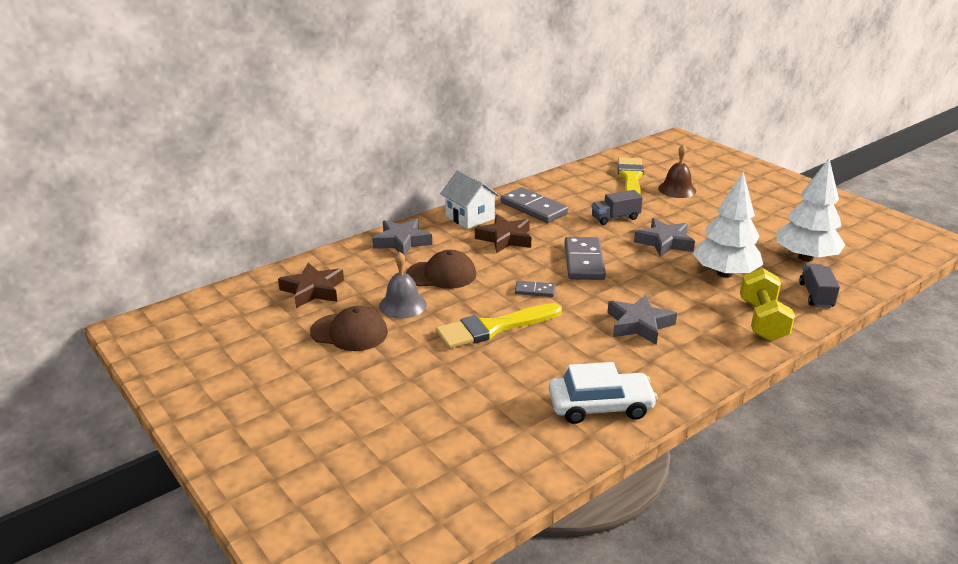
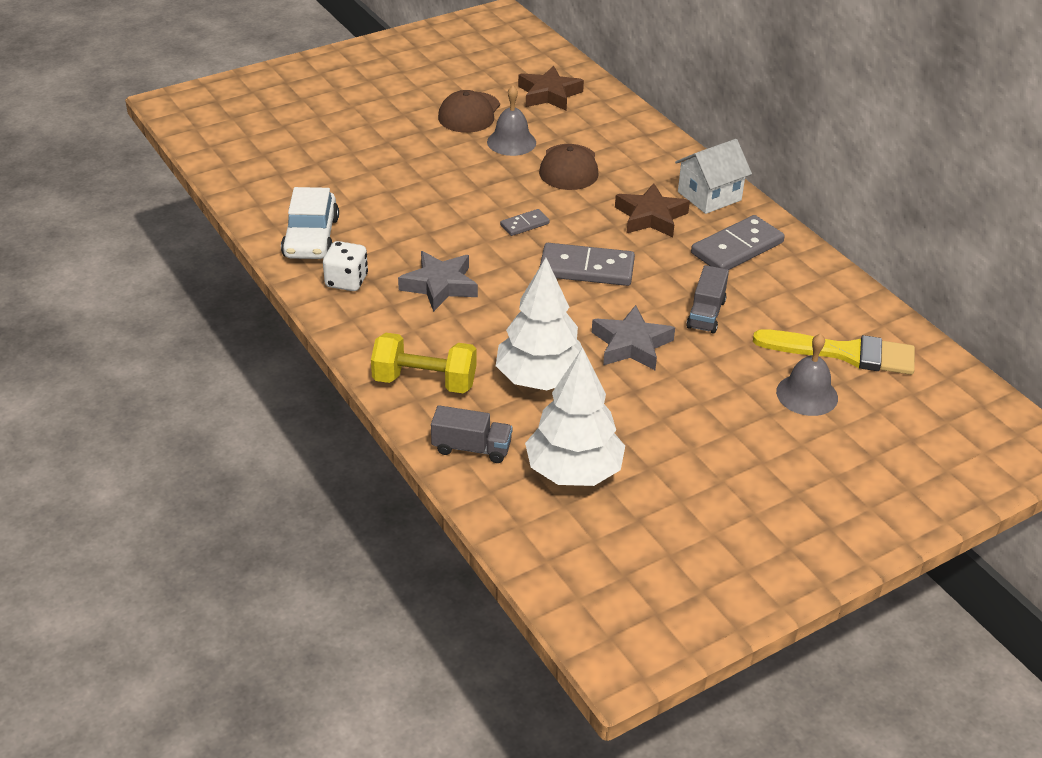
camera: 95 degrees right, 10 degrees up
grey star [372,218,432,256] -> none
yellow brush [436,303,562,349] -> none
grey domino [515,281,555,297] -> grey domino turned 45 degrees clockwise [500,209,550,236]
grey truck [591,190,643,225] -> grey truck turned 150 degrees counterclockwise [686,265,729,334]
brown bell [658,144,696,198] -> grey bell [776,333,838,416]
none -> white dice [323,241,368,291]

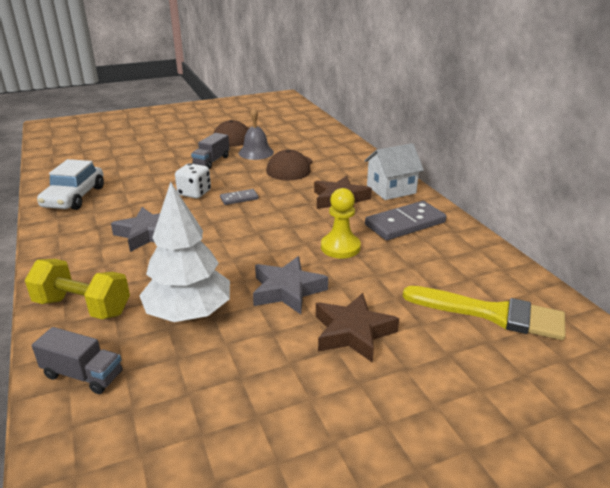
camera: 10 degrees right, 10 degrees down
white dice [323,241,368,291] -> white dice moved to [175,163,211,198]
brown star [518,65,584,111] -> brown star moved to [316,293,399,363]
white tree [525,347,625,486] -> none
grey domino [539,243,635,286] -> none
grey truck [686,265,729,334] -> grey truck moved to [191,133,230,169]
grey bell [776,333,838,416] -> none
none -> yellow pawn [321,188,361,259]

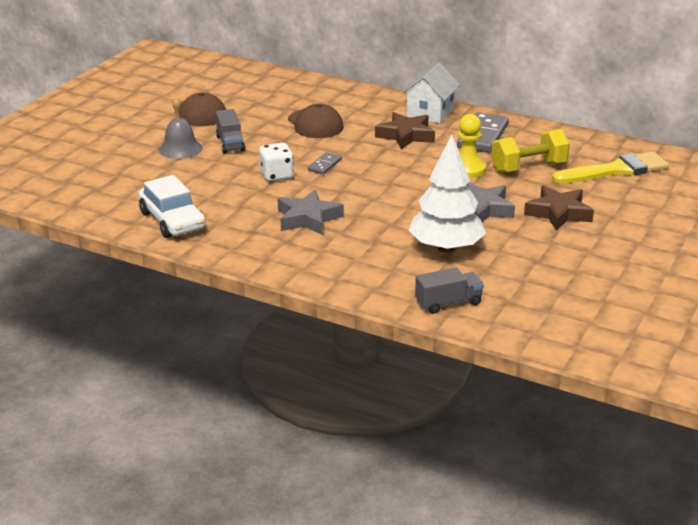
camera: 40 degrees left, 0 degrees up
yellow dumbbell [25,259,130,319] -> yellow dumbbell moved to [491,129,570,173]
grey bell [238,108,274,160] -> grey bell moved to [159,97,202,159]

